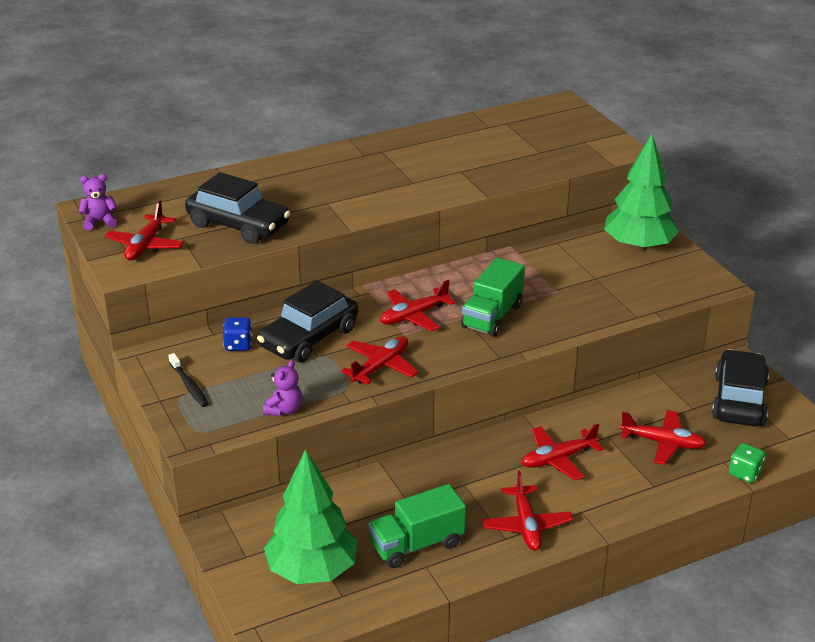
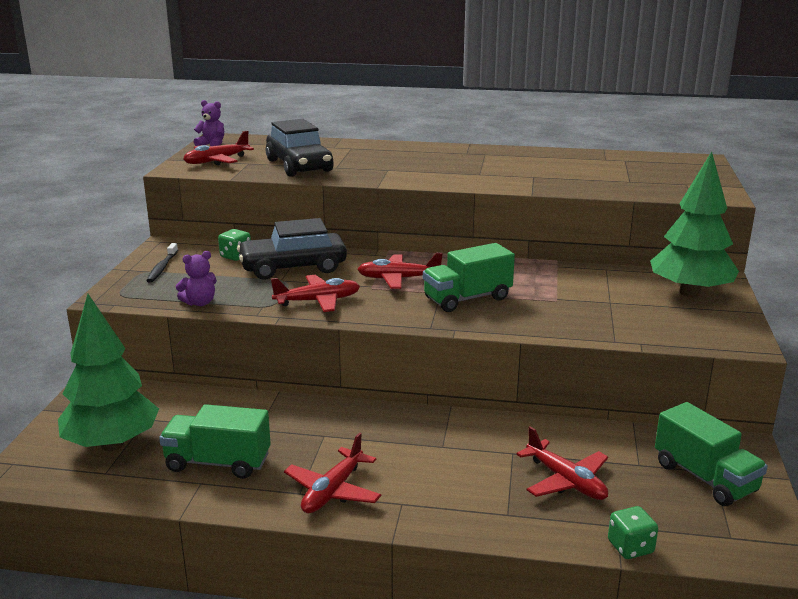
camera: 35 degrees right, 10 degrees down
blue dice [223,317,252,351] -> green dice [218,229,251,261]
red plane [522,424,603,480] -> none
black car [712,349,769,426] -> green truck [655,402,768,506]

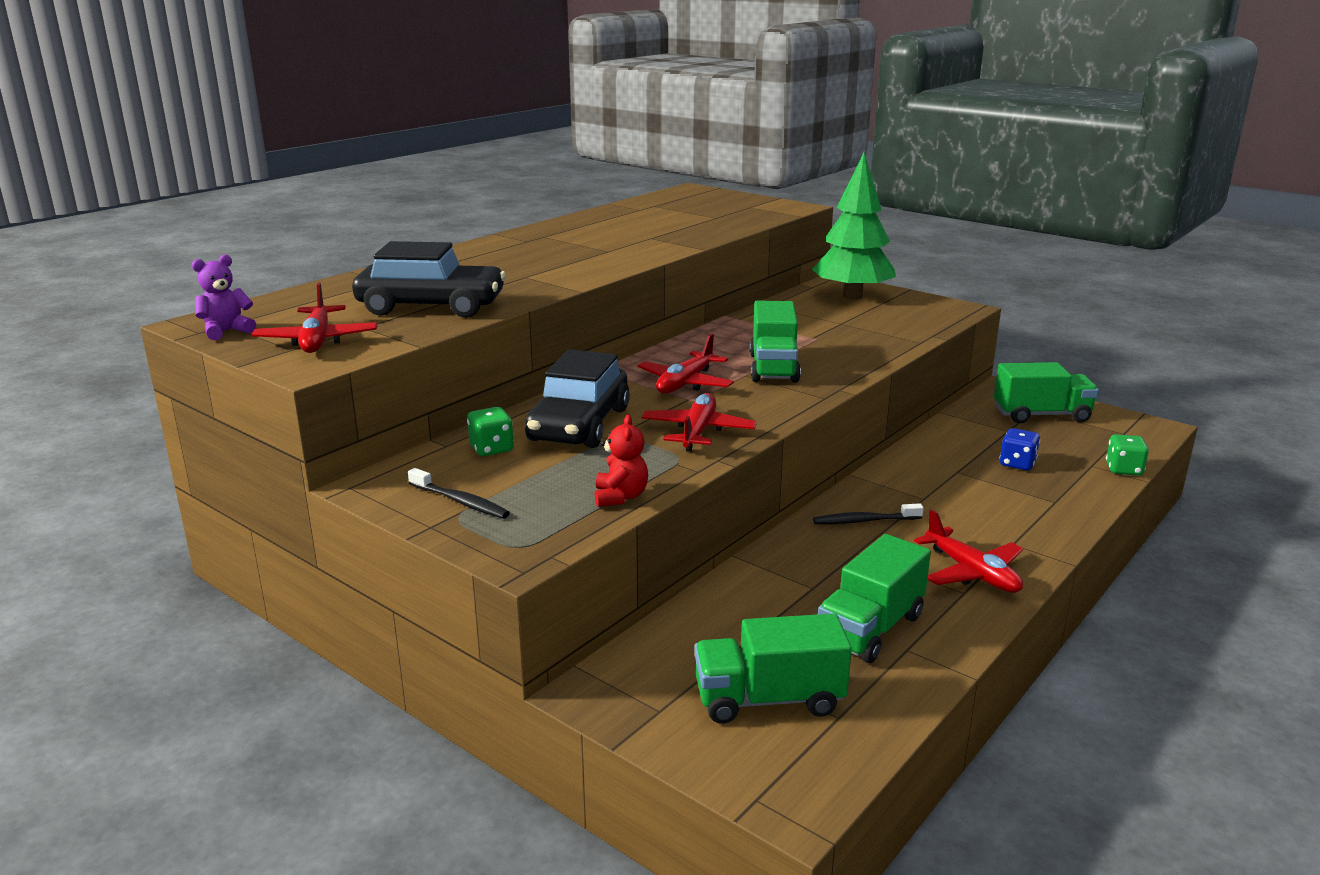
camera: 60 degrees left, 0 degrees up
green tree [58,294,159,451] -> green truck [694,613,852,724]
purple teddy bear [176,251,217,306] -> red teddy bear [595,415,648,507]
red plane [516,426,608,500] -> blue dice [1000,428,1040,470]
none -> black toothbrush [813,503,924,524]

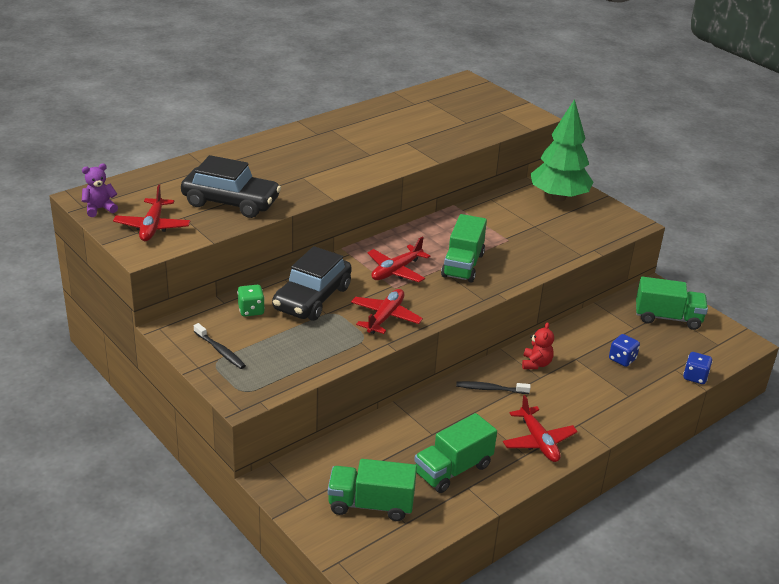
camera: 10 degrees right, 10 degrees up
red teddy bear [595,415,648,507] -> red teddy bear moved to [522,322,554,369]
green dice [1106,434,1149,476] -> blue dice [683,352,712,384]

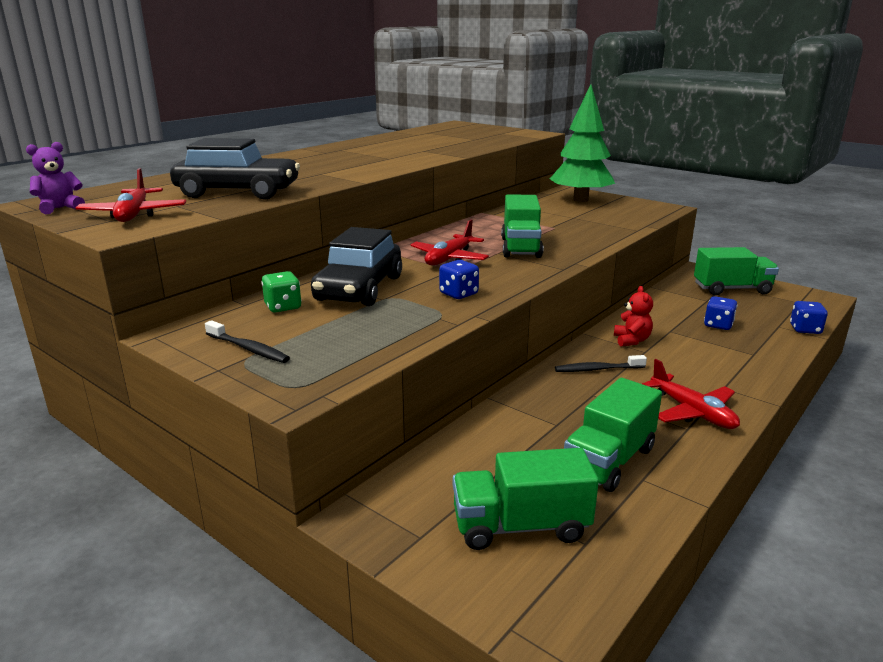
camera: 10 degrees left, 10 degrees down
red plane [351,289,423,334] -> blue dice [439,260,479,299]

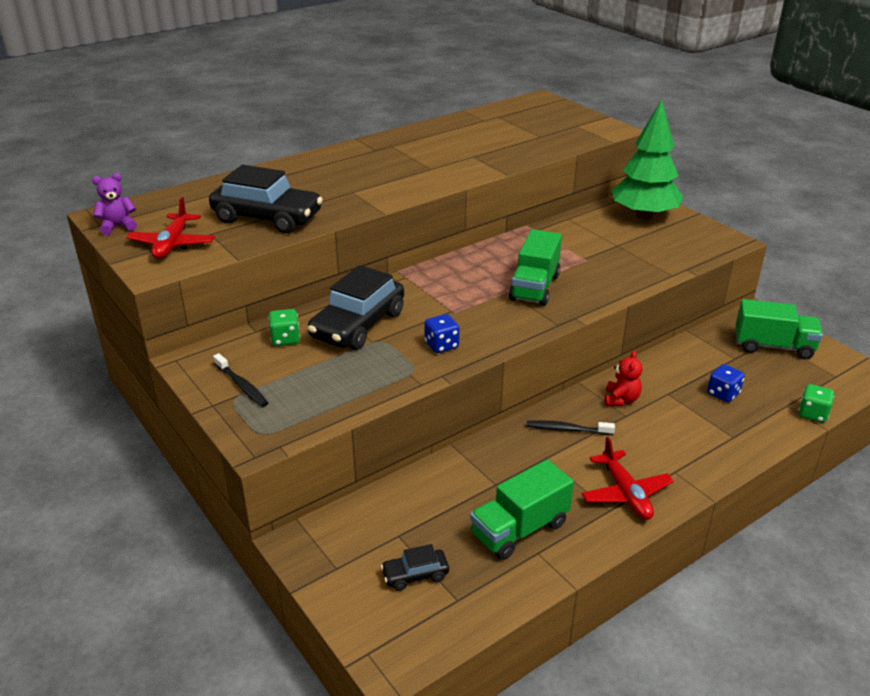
camera: 15 degrees right, 10 degrees up
red plane [411,220,489,265] -> none
green truck [453,448,599,550] -> black car [381,544,449,591]
blue dice [790,301,828,334] -> green dice [798,384,834,423]

